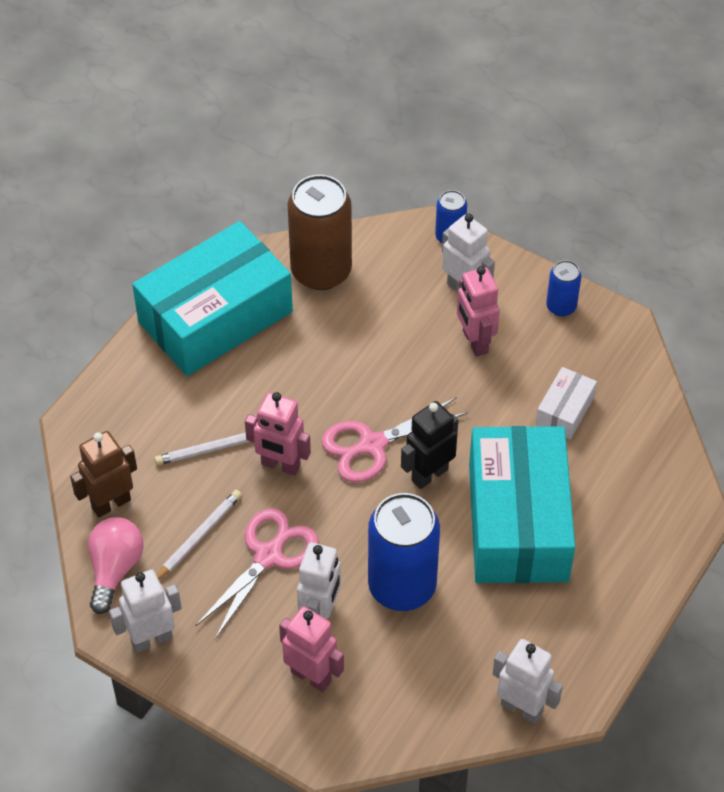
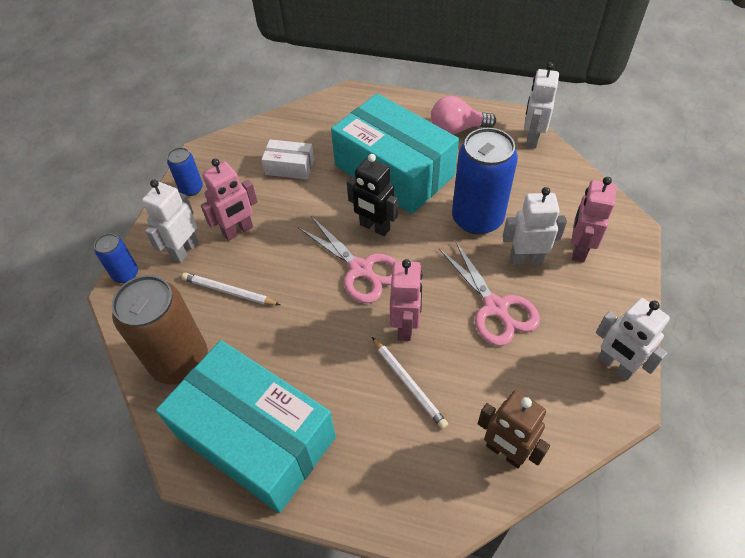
camera: 105 degrees left, 0 degrees up
pink light bulb [88,517,144,614] -> pink light bulb moved to [431,96,496,135]
white pencil [157,490,242,580] -> white pencil moved to [182,272,280,305]
pink scissors [195,508,319,639] -> pink scissors turned 135 degrees counterclockwise [439,240,540,346]
turquoise box [469,426,575,583] -> turquoise box turned 60 degrees clockwise [331,93,459,214]

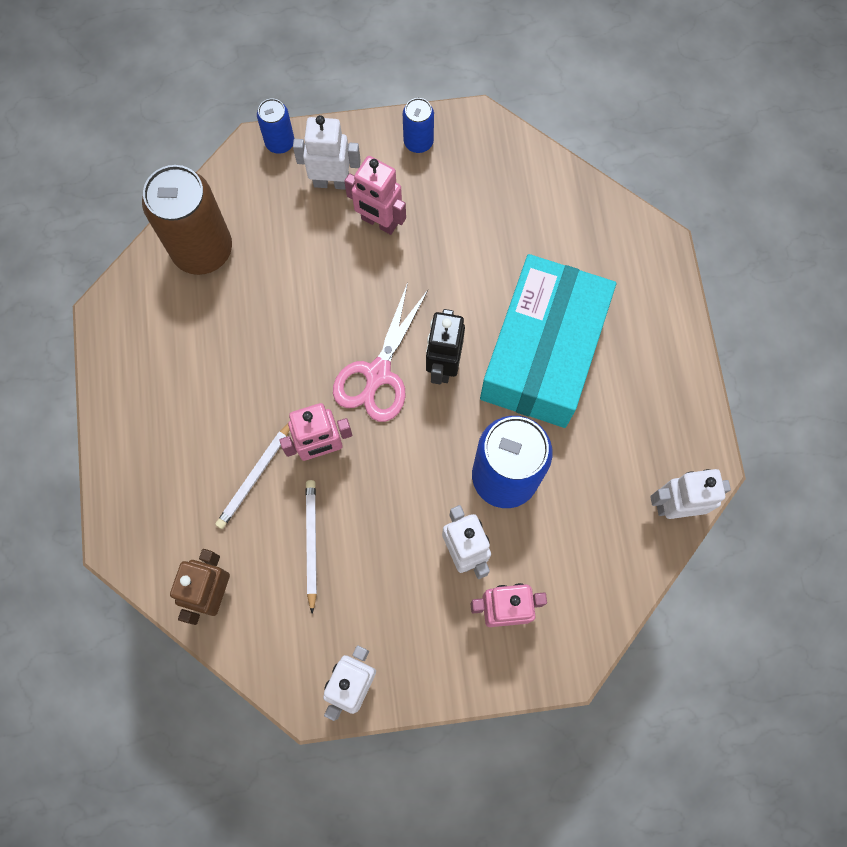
camera: 65 degrees right, 20 degrees up
turquoise box [156,340,336,513] -> none
white pencil [182,272,280,305] -> white pencil moved to [306,480,317,614]
white box [261,139,314,179] -> none
pink light bulb [431,96,496,135] -> none
pink scissors [439,240,540,346] -> none

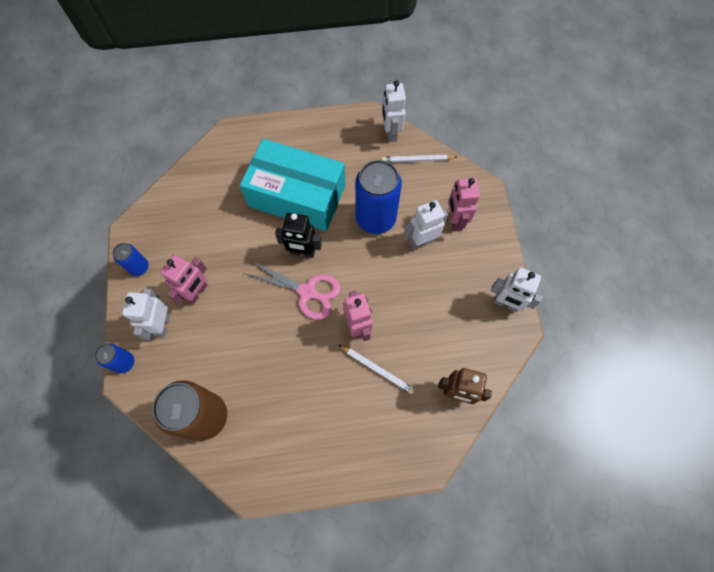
camera: 90 degrees left, 5 degrees down
white pencil [306,480,317,614] -> white pencil moved to [382,155,457,163]

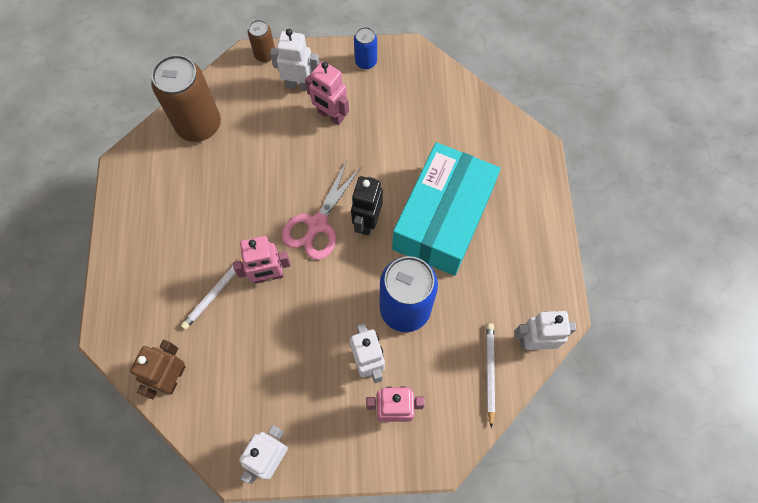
camera: 95 degrees right, 0 degrees up
blue can [95,343,134,373] -> brown can [248,20,275,62]

